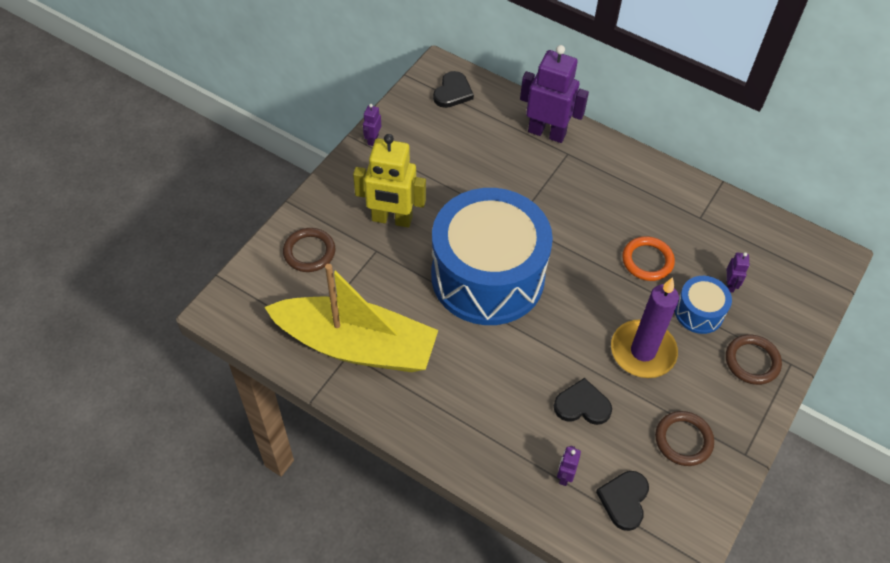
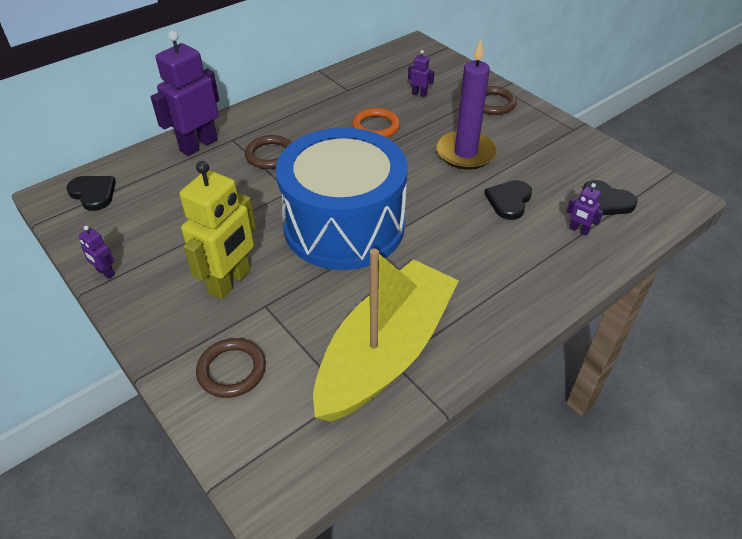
camera: 70 degrees left, 10 degrees down
brown ring [655,411,714,466] -> brown ring moved to [245,135,292,169]
blue drum [675,276,732,334] -> none

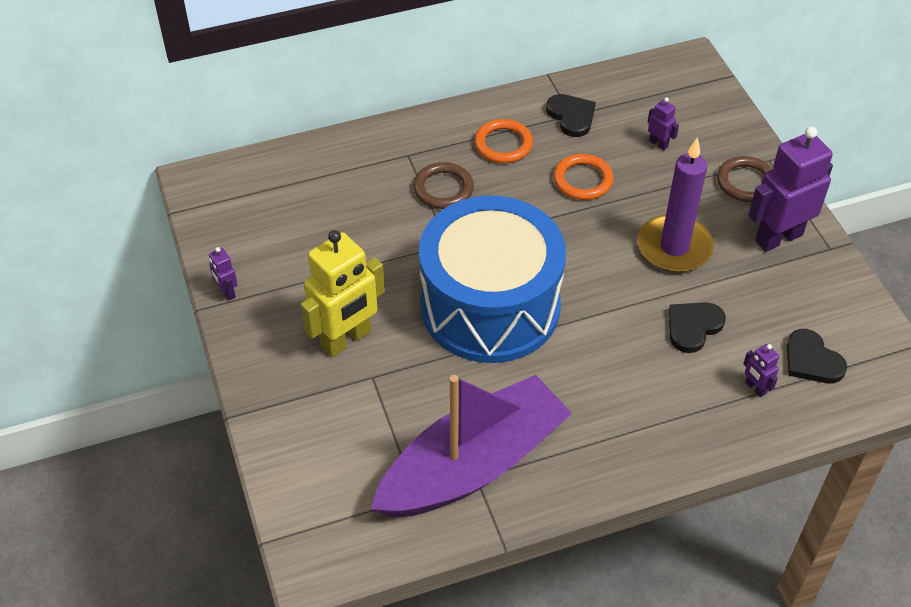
camera: 20 degrees right, 5 degrees up
black heart [66,176,116,211] -> black heart moved to [546,94,596,137]
purple robot [151,31,219,156] -> purple robot moved to [748,127,833,252]
brown ring [196,338,266,398] -> none
yellow boat [313,248,459,422] -> purple boat [371,375,572,517]
none -> orange ring [474,119,533,163]

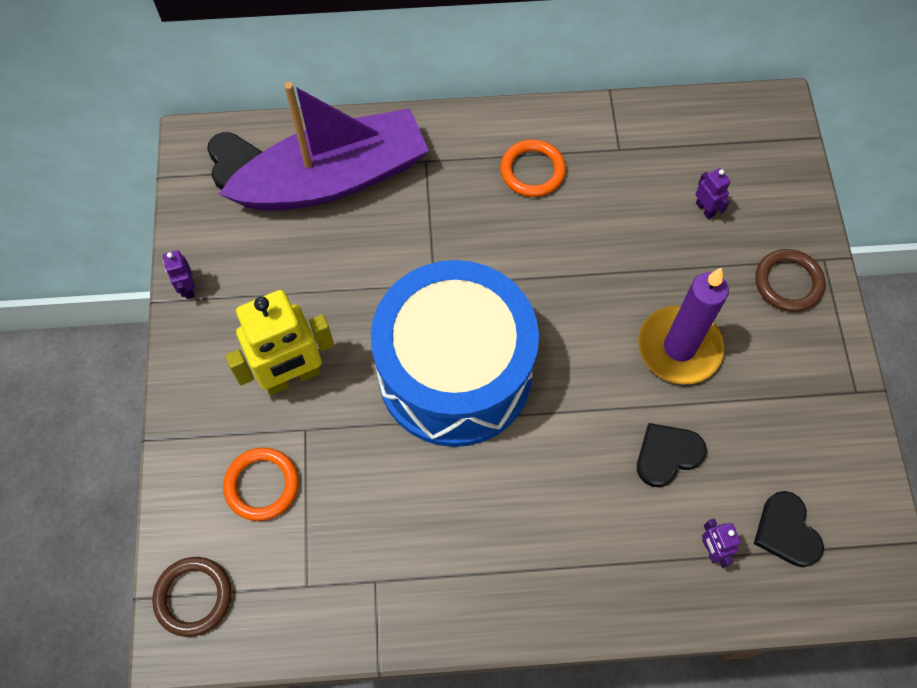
camera: 15 degrees right, 15 degrees up
purple boat [371,375,572,517] -> purple boat moved to [219,82,429,211]
brown ring [413,162,474,209] -> brown ring moved to [152,557,232,637]
black heart [546,94,596,137] -> black heart moved to [207,132,262,190]
orange ring [553,154,614,200] -> orange ring moved to [223,447,299,521]
purple robot [748,127,833,252] -> none

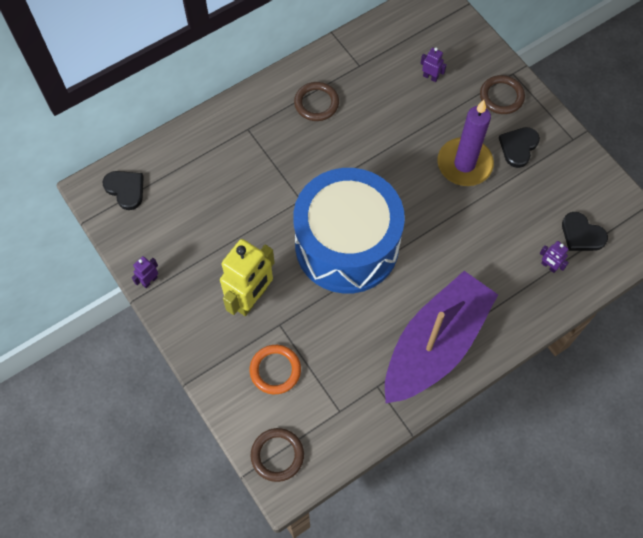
camera: 30 degrees left, 0 degrees up
purple robot [163,250,195,299] -> purple robot turned 90 degrees clockwise [132,256,158,288]
purple boat [219,82,429,211] -> purple boat moved to [385,271,498,403]
orange ring [500,139,566,197] -> brown ring [294,82,339,121]
black heart [637,423,707,487] -> black heart moved to [499,127,540,168]

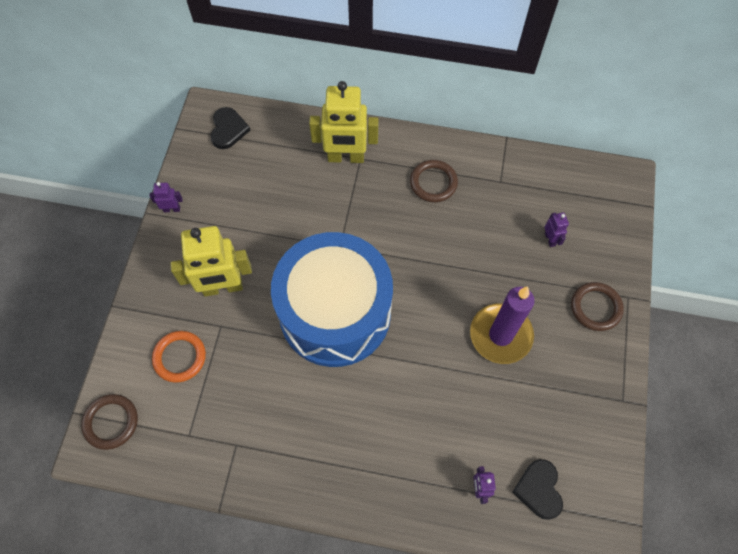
camera: 45 degrees right, 0 degrees up
purple boat [385,271,498,403] -> none
black heart [499,127,540,168] -> none
none -> yellow robot [309,81,379,163]

